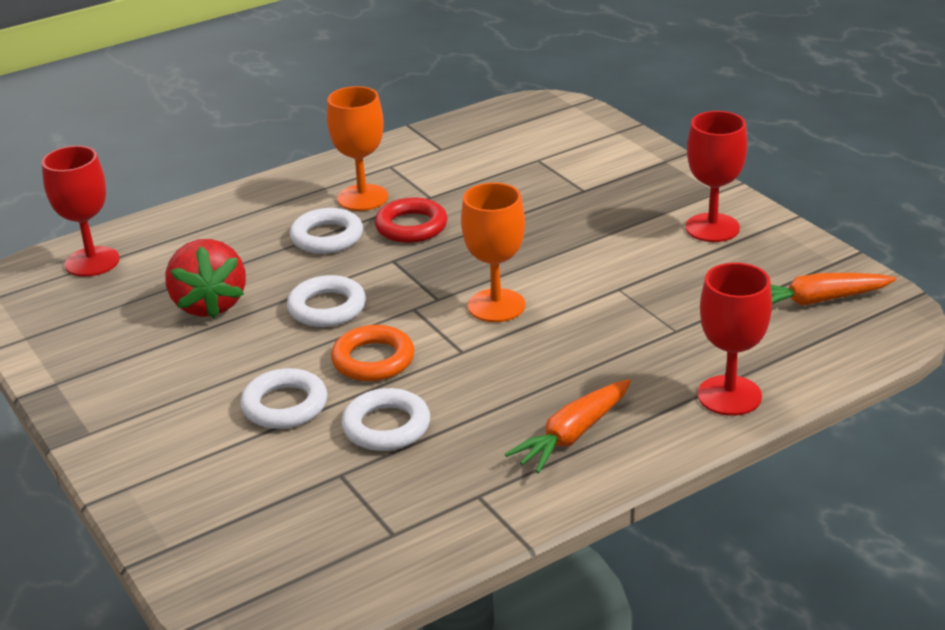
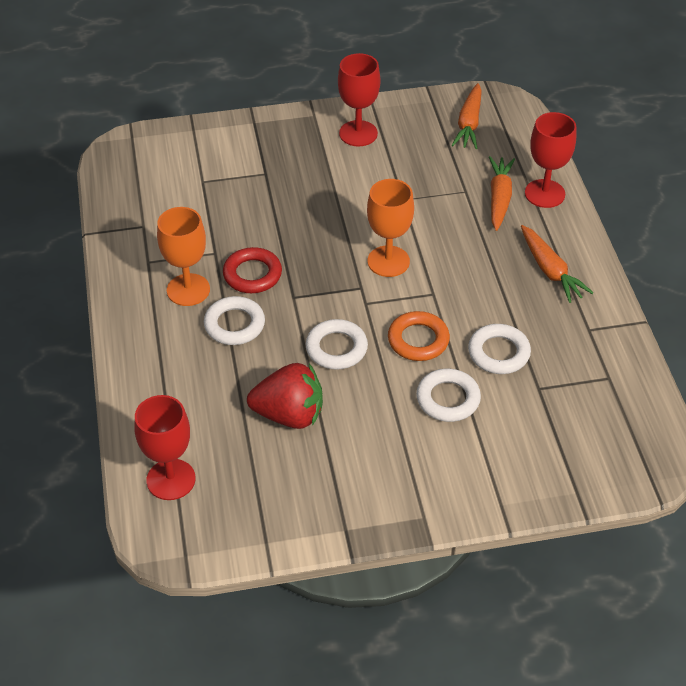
camera: 70 degrees left, 15 degrees up
none -> orange carrot [489,156,515,231]

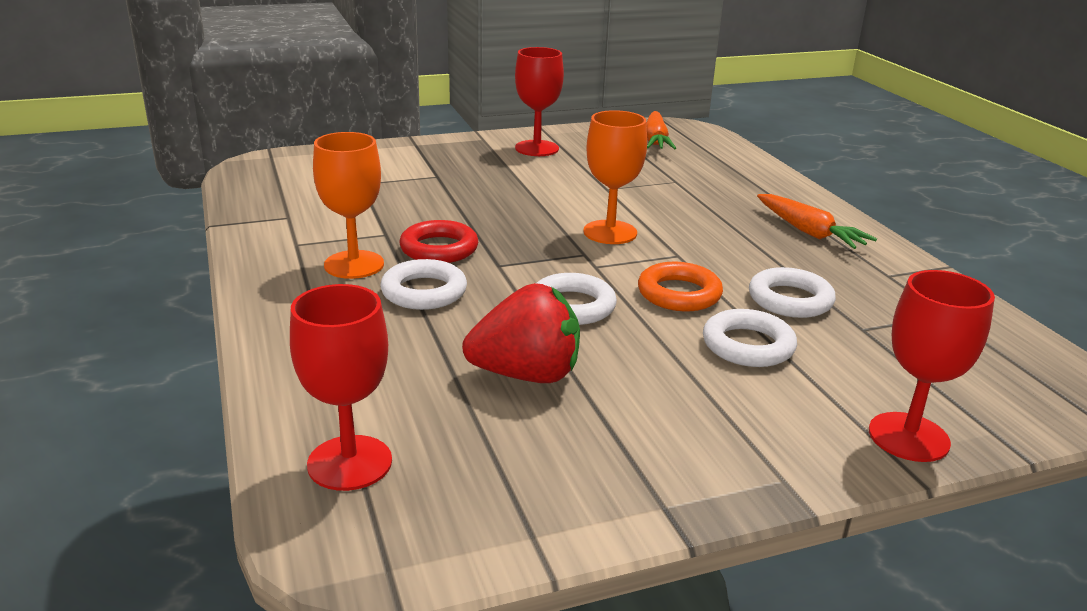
camera: 10 degrees left, 20 degrees down
orange carrot [489,156,515,231] -> none
red goblet [525,112,576,208] -> red goblet moved to [869,270,995,462]

